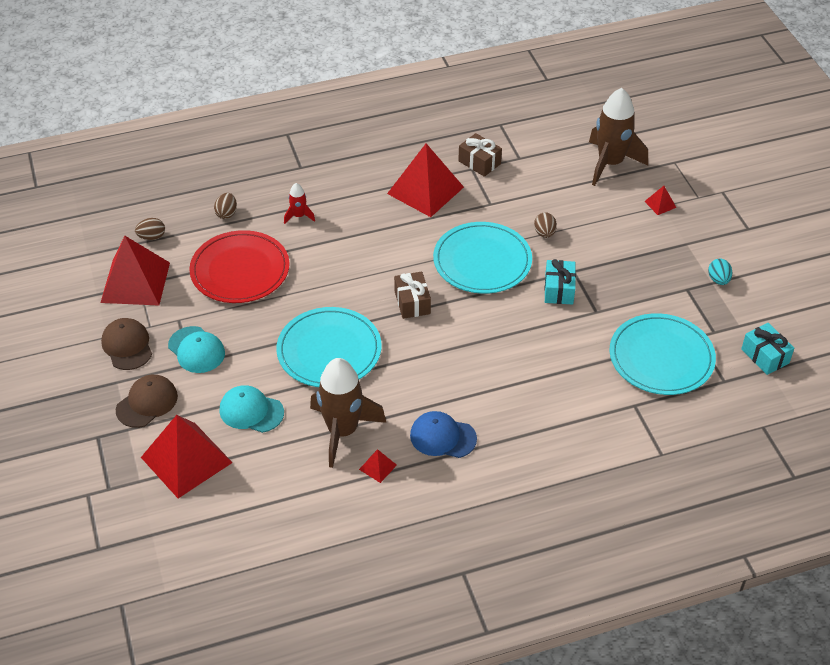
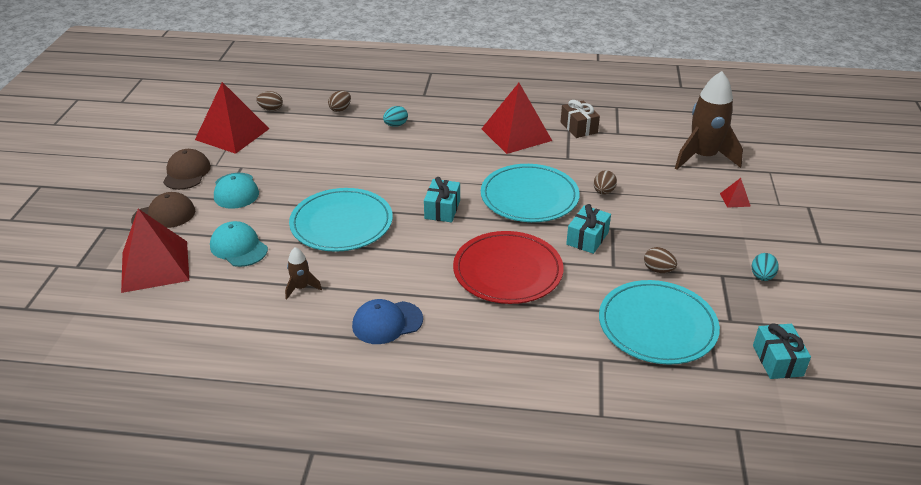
camera: 25 degrees right, 10 degrees down
red plate [189,230,290,303] -> red plate moved to [453,231,564,304]
red rocket [284,183,315,224] -> turquoise egg [383,106,408,127]
brown rocket [310,358,386,468] -> brown rocket [285,247,322,299], size x0.45
red pyramid [359,449,397,483] -> none
brown gift [394,272,431,319] -> turquoise gift [424,177,460,222]
blue cap [410,411,477,458] -> blue cap turned 60 degrees counterclockwise [352,299,423,344]
none -> brown egg [644,247,677,273]

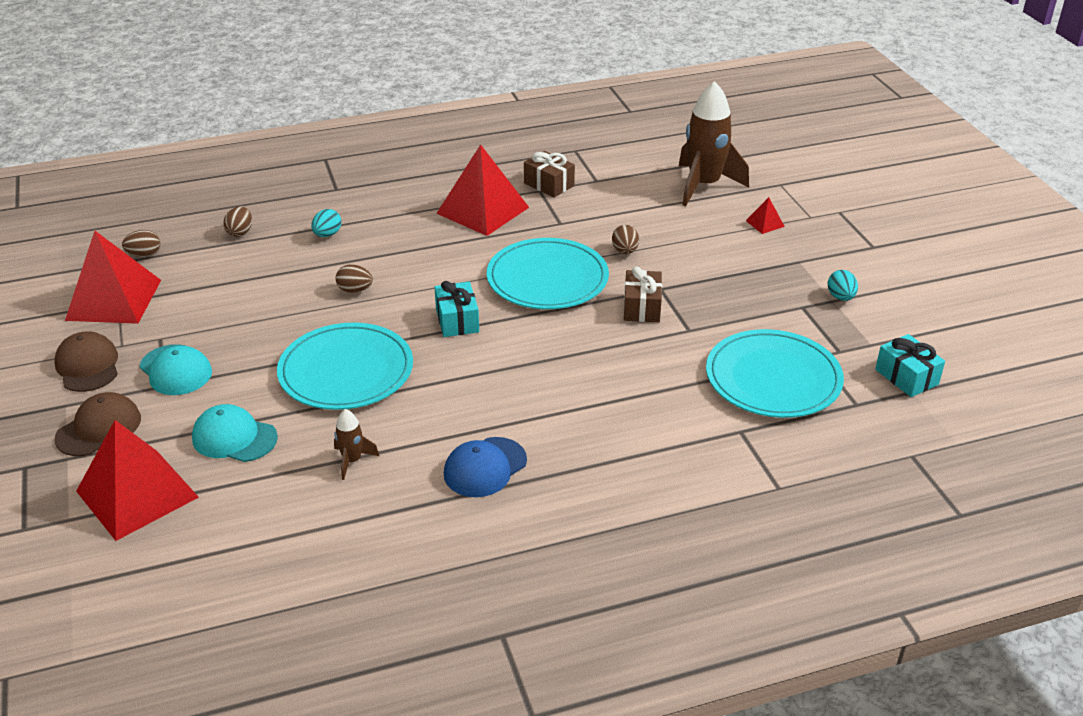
camera: 25 degrees left, 0 degrees up
red plate [453,231,564,304] -> none
turquoise gift [566,204,611,254] -> brown gift [624,267,662,322]
brown egg [644,247,677,273] -> brown egg moved to [335,264,373,293]

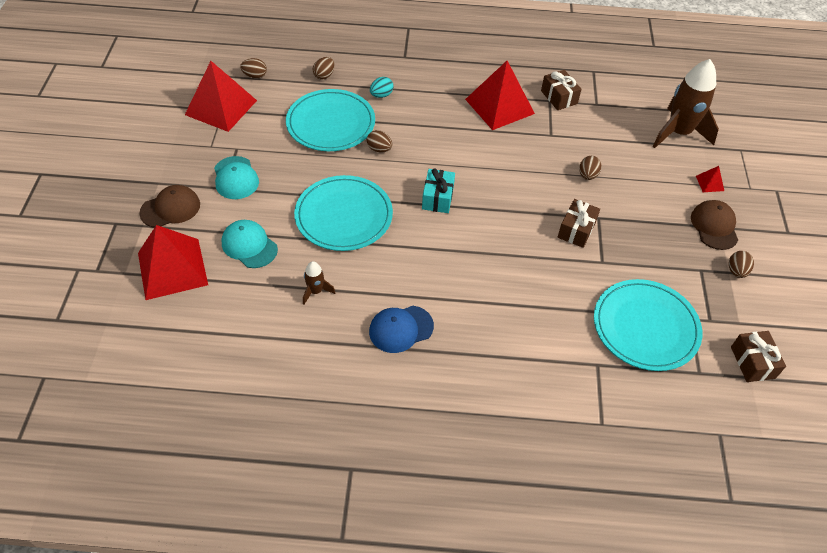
camera: 20 degrees right, 15 degrees up
brown cap [55,332,118,392] -> brown cap moved to [691,200,738,250]
turquoise plate [487,238,609,309] -> turquoise plate moved to [286,89,375,151]
turquoise egg [828,270,858,301] -> brown egg [729,251,754,278]
turquoise gift [875,334,945,397] -> brown gift [731,331,786,382]

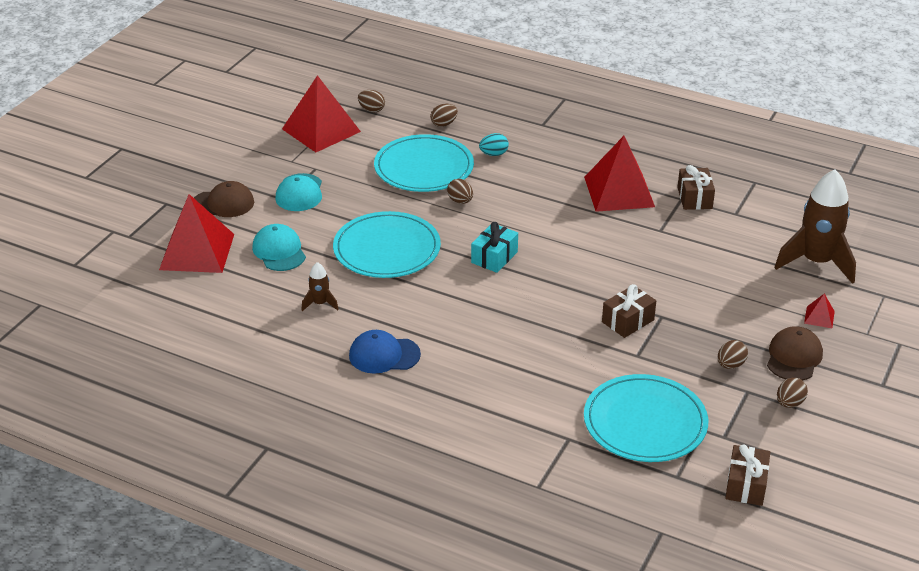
camera: 25 degrees right, 15 degrees down
brown egg [579,156,602,180] -> brown egg moved to [718,340,748,369]

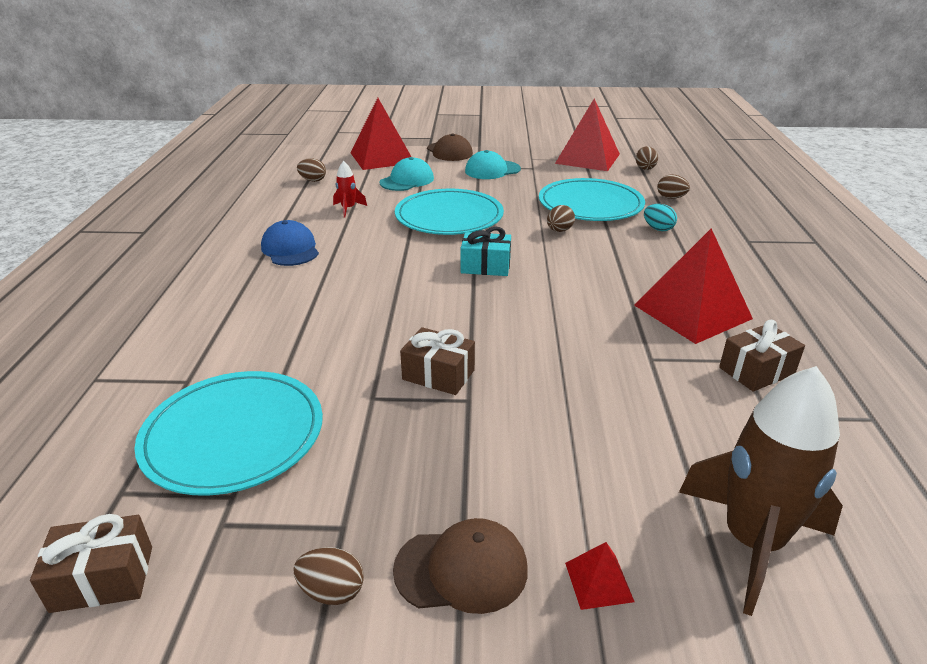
camera: 65 degrees right, 5 degrees down
brown rocket [301,262,339,311] -> red rocket [333,161,367,217]
brown egg [718,340,748,369] -> brown egg moved to [297,158,326,182]

